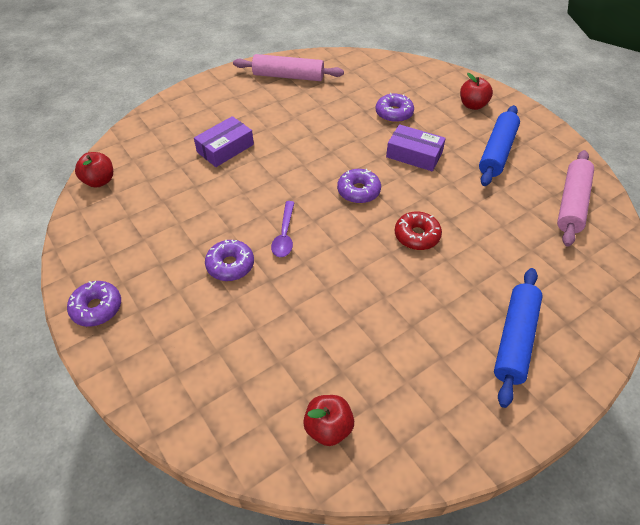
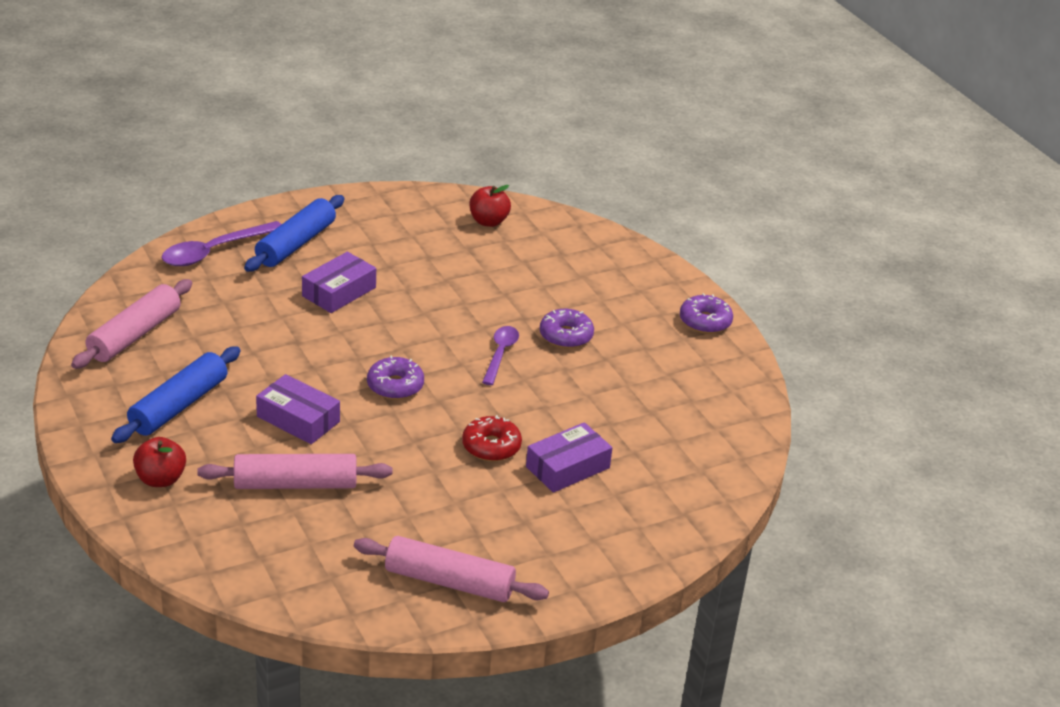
camera: 175 degrees left, 15 degrees down
red apple [75,152,113,188] -> none
purple donut [376,93,414,123] -> pink rolling pin [197,454,392,489]
red donut [395,212,442,250] -> red donut moved to [462,415,522,461]
none -> purple spoon [162,221,282,266]
none -> purple box [302,252,376,313]

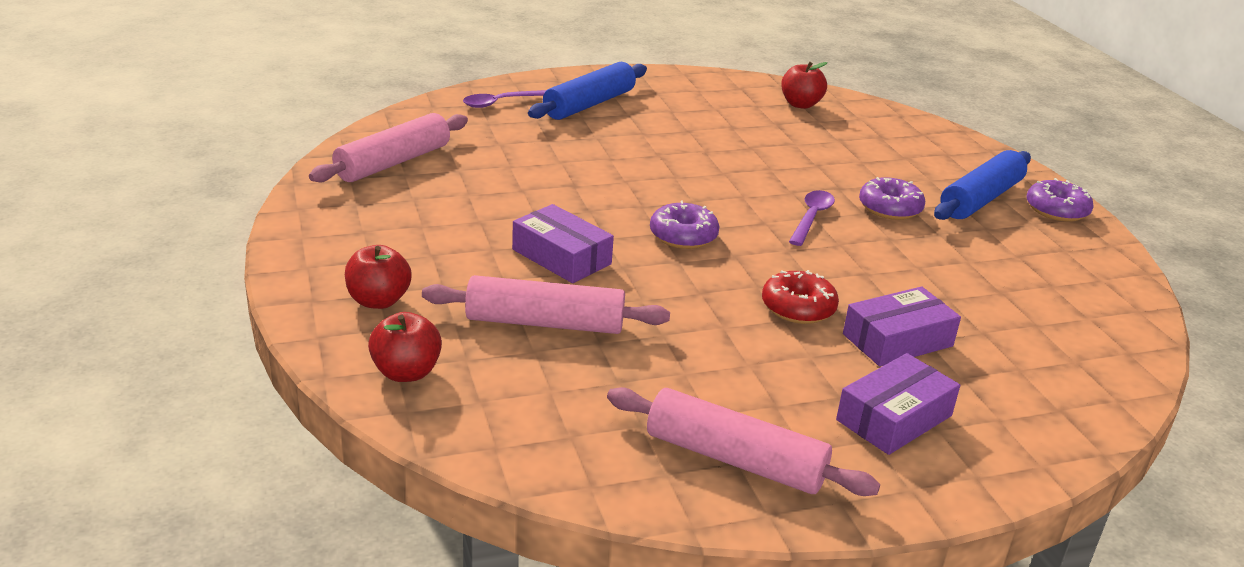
camera: 10 degrees right, 5 degrees down
blue rolling pin [111,346,240,443] -> blue rolling pin moved to [934,150,1031,220]
purple spoon [162,221,282,266] -> purple spoon [463,90,547,108], size x0.65
purple box [302,252,376,313] -> purple box moved to [836,353,960,455]
none -> red apple [368,312,442,382]

